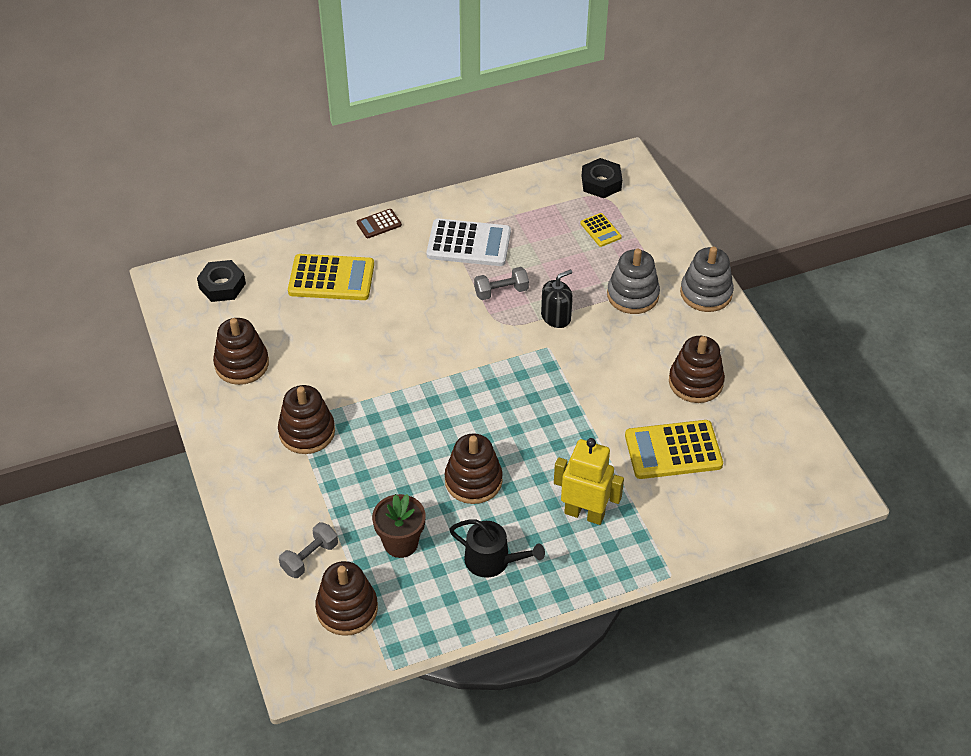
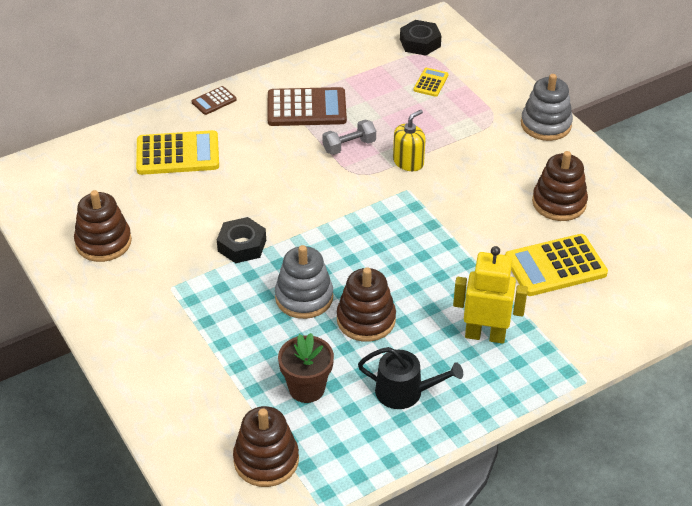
camera: 10 degrees left, 5 degrees down
black nut [197,260,246,302] -> black nut moved to [217,217,266,263]
brown stacking toy [278,385,335,454] -> none
grey dumbbell [279,522,338,578] -> none
white calculator [426,219,511,266] -> brown calculator [268,87,347,126]
black soap dispenser [541,269,573,328] -> yellow soap dispenser [393,110,426,171]
yellow calculator [580,213,622,247] -> yellow calculator turned 120 degrees counterclockwise [413,68,448,97]
grey stacking toy [607,249,660,314] -> grey stacking toy moved to [275,245,333,319]

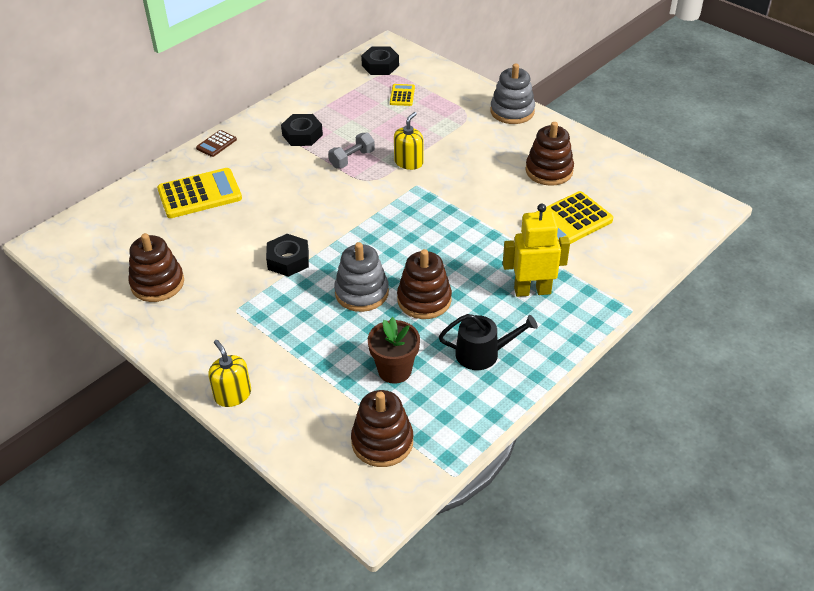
camera: 15 degrees left, 0 degrees up
brown calculator [268,87,347,126] -> black nut [281,114,323,146]
none -> yellow soap dispenser [208,340,251,407]

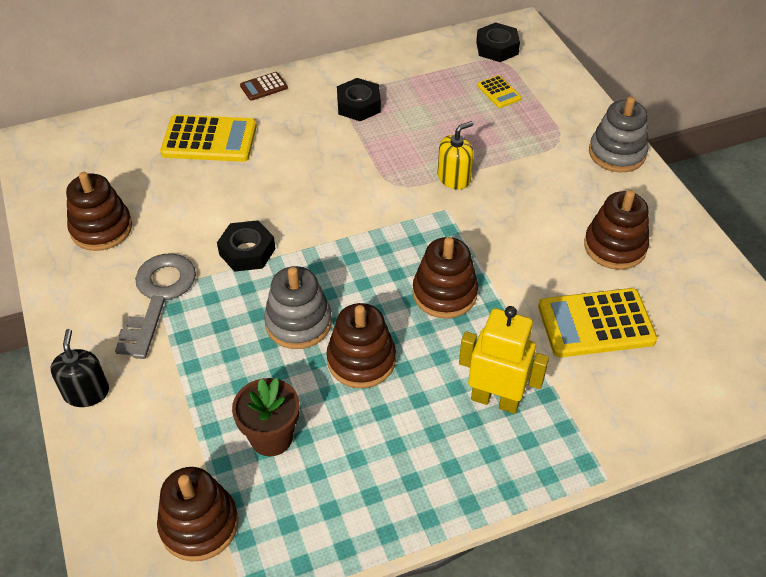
camera: 25 degrees right, 5 degrees up
yellow soap dispenser [208,340,251,407] -> black soap dispenser [50,329,109,407]
grey dumbbell [328,133,375,168] -> none
yellow calculator [390,84,415,106] -> yellow calculator turned 120 degrees clockwise [477,75,522,108]
black watering can [439,314,538,370] -> none
none -> grey key [115,253,196,359]
none -> brown stacking toy [412,237,478,318]

